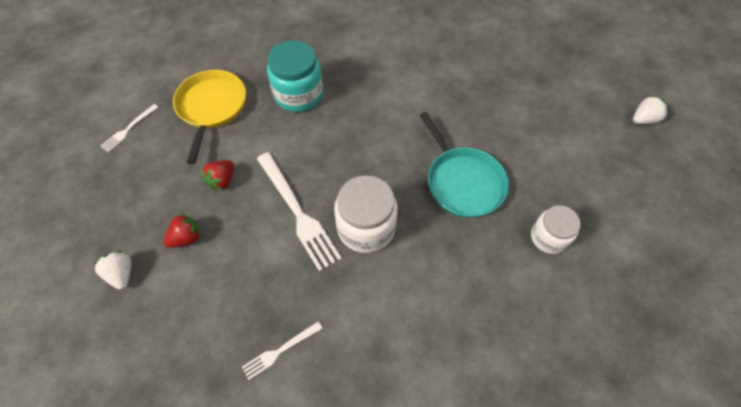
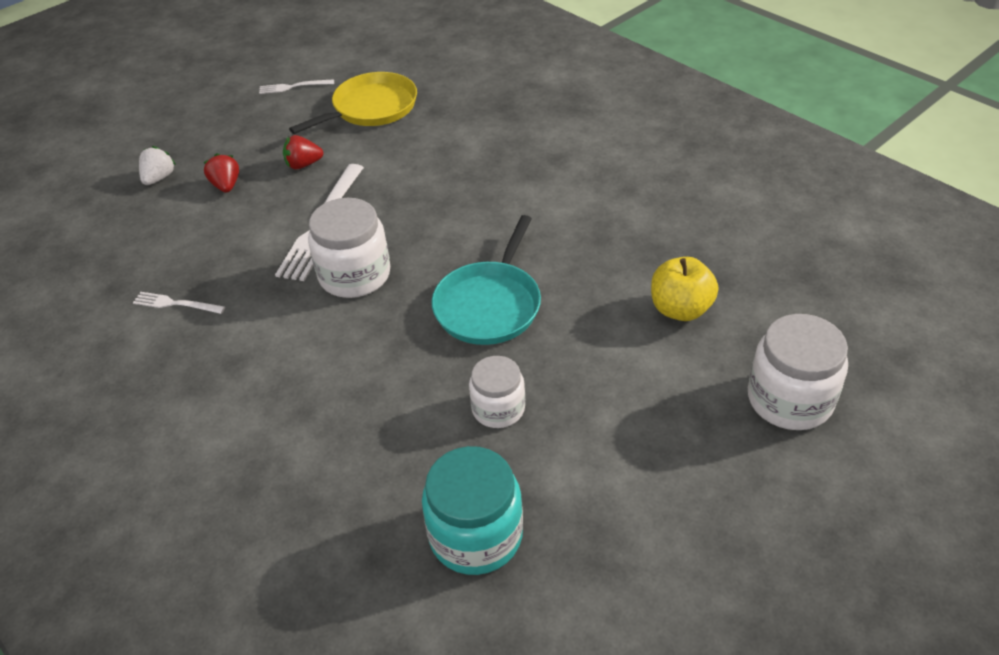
camera: 50 degrees right, 15 degrees down
red strawberry [164,213,201,248] -> red strawberry turned 120 degrees counterclockwise [203,153,239,193]
turquoise jar [267,40,323,112] -> turquoise jar moved to [422,446,523,575]
white strawberry [633,95,669,124] -> white jar [748,314,848,430]
none -> yellow apple [651,257,718,321]

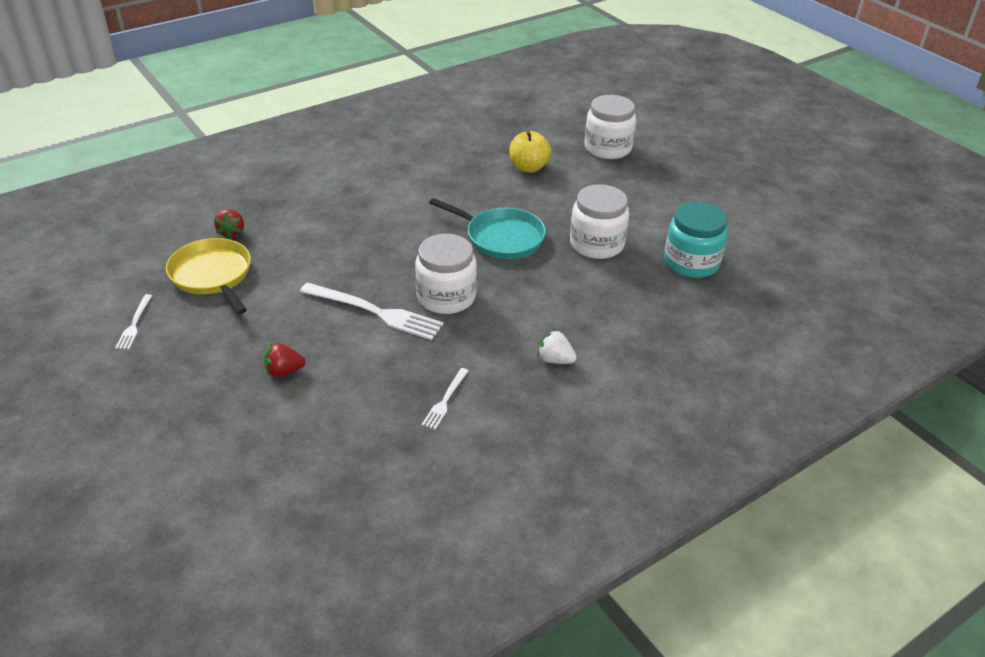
camera: 85 degrees left, 5 degrees down
white strawberry [139,146,176,185] -> white strawberry moved to [537,330,577,364]
red strawberry [283,135,323,169] -> red strawberry moved to [214,209,244,239]
white jar [469,356,525,428] -> white jar [570,184,629,259], size x1.57

